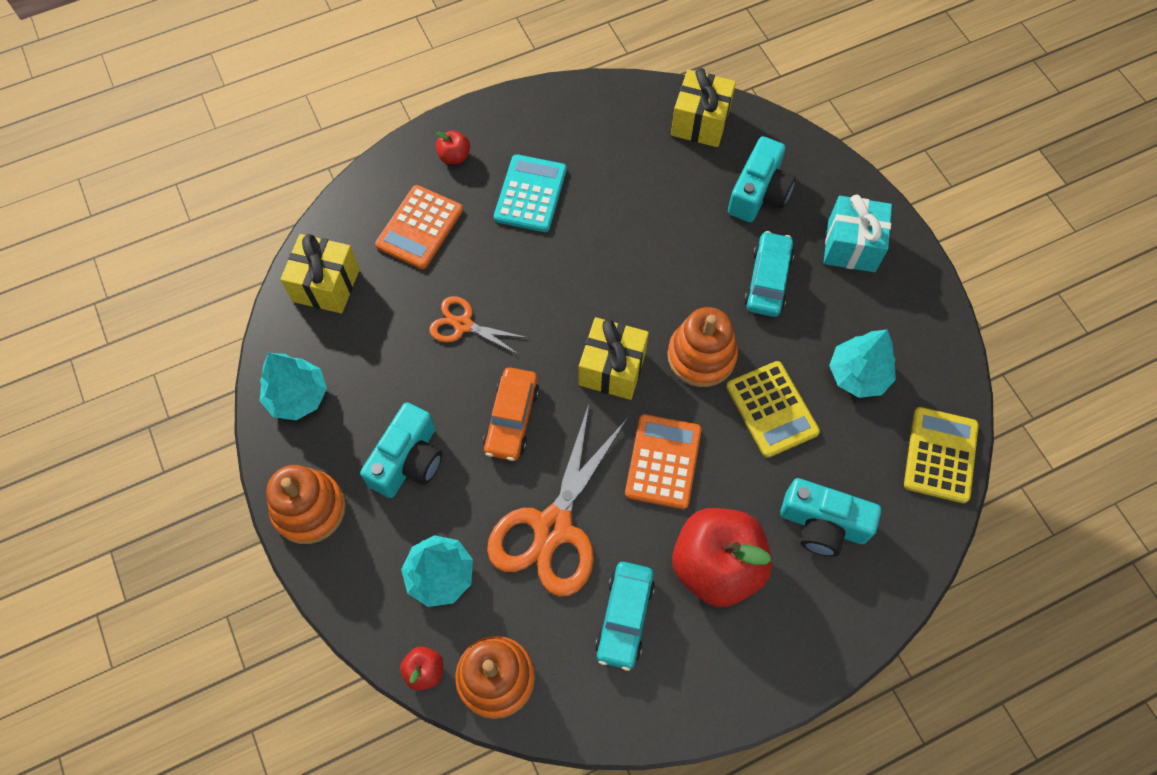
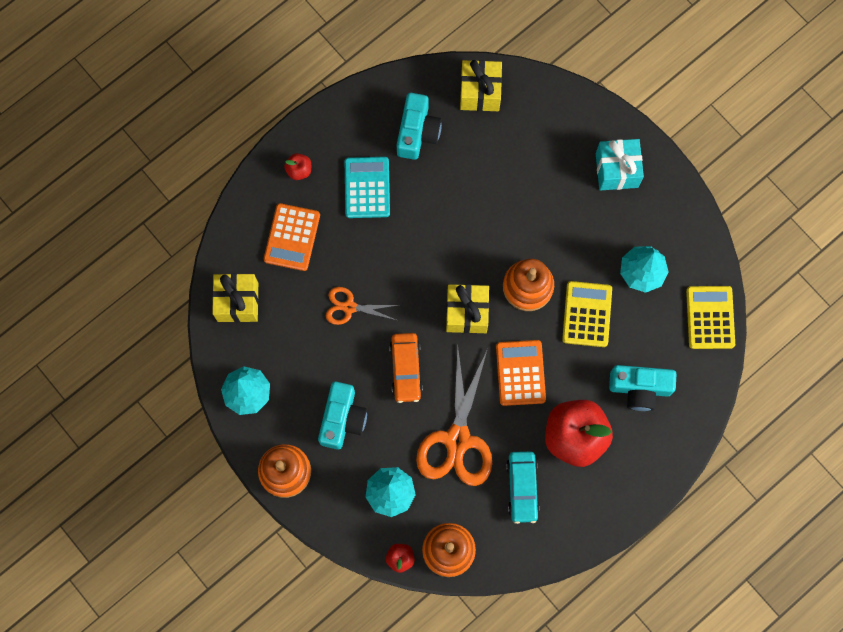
camera: 15 degrees left, 10 degrees up
yellow calculator [726,361,820,458] -> yellow calculator turned 135 degrees counterclockwise [562,281,612,347]
turquoise camera [728,136,796,222] -> turquoise camera moved to [397,93,442,160]
turquoise car [744,231,794,317] -> none

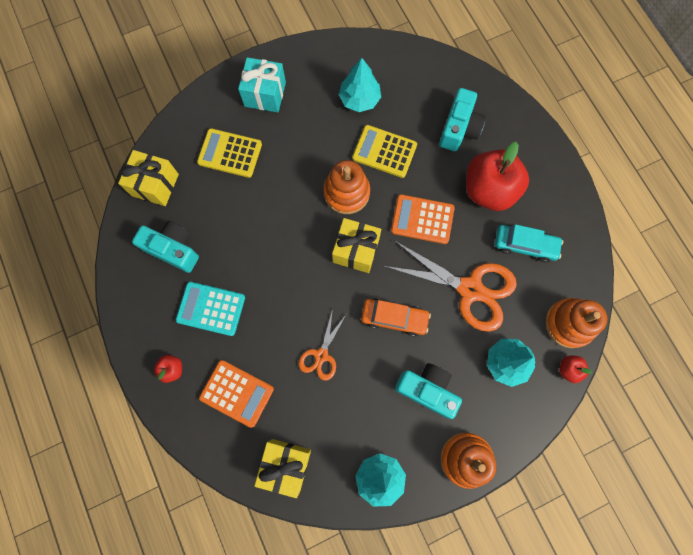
camera: 75 degrees left, 0 degrees up
yellow calculator [686,286,735,349] -> yellow calculator moved to [197,128,262,178]

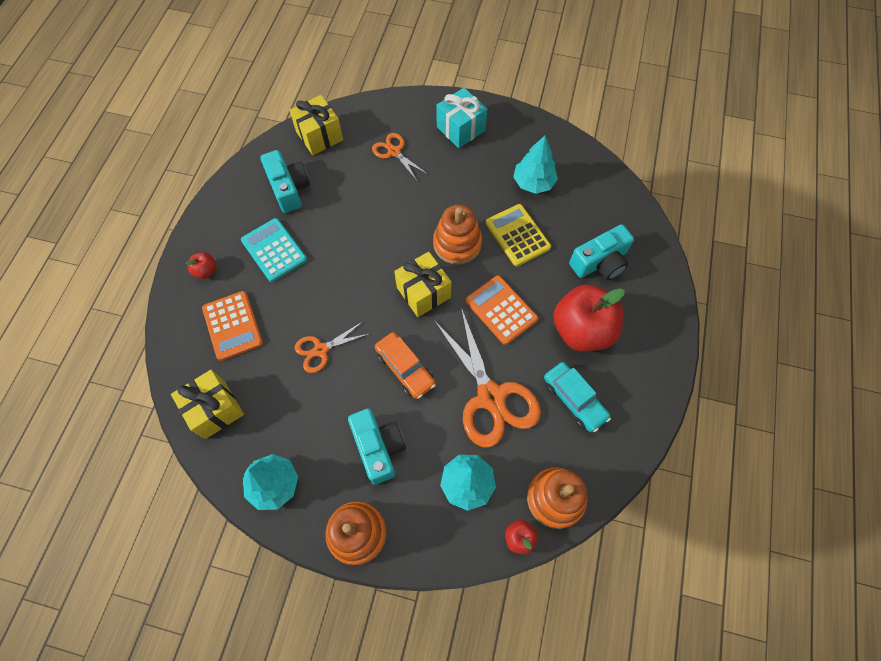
camera: 40 degrees right, 10 degrees down
yellow calculator [197,128,262,178] -> orange scissors [372,133,427,182]

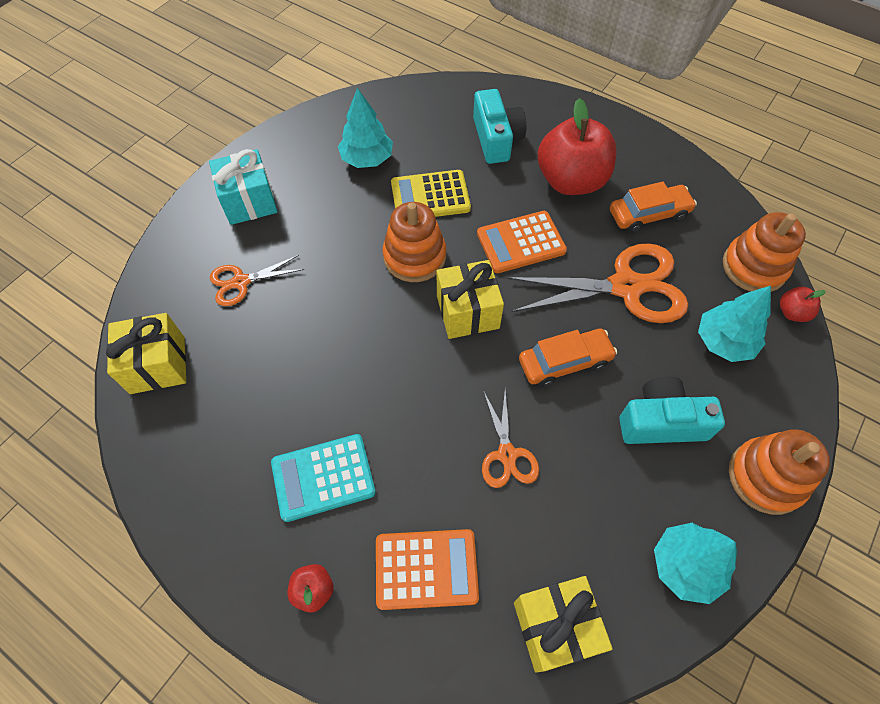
camera: 70 degrees left, 5 degrees down
turquoise camera [260,150,310,213] -> none
turquoise car [544,362,611,432] -> orange car [610,182,697,233]

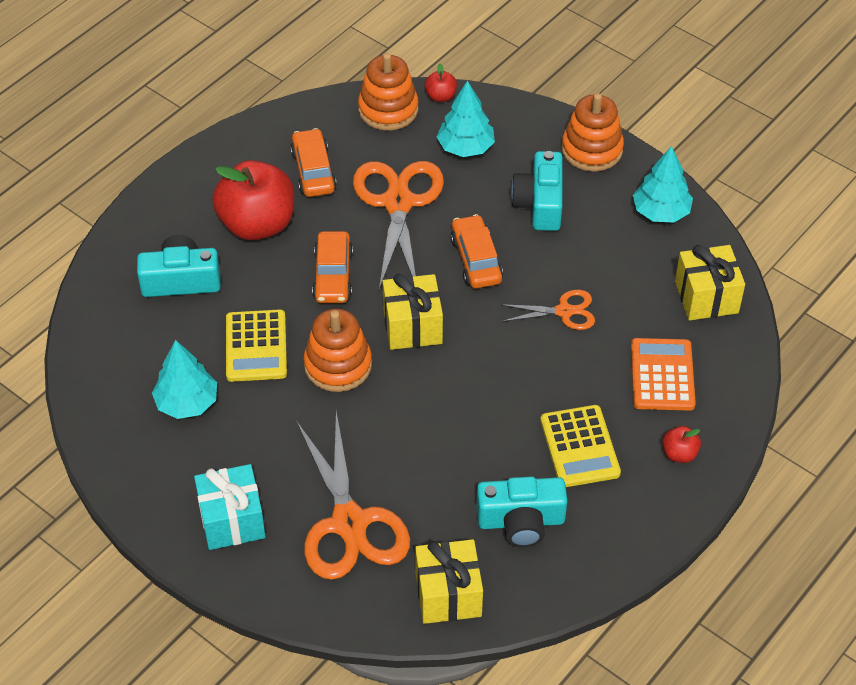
camera: 85 degrees left, 10 degrees down
orange scissors [210,255,304,306] -> orange scissors [296,411,410,580], size x1.90
turquoise calculator [271,434,376,522] -> yellow calculator [540,405,621,487]
orange calculator [477,211,567,273] -> orange car [312,231,353,303]
none -> turquoise camera [476,476,568,547]

